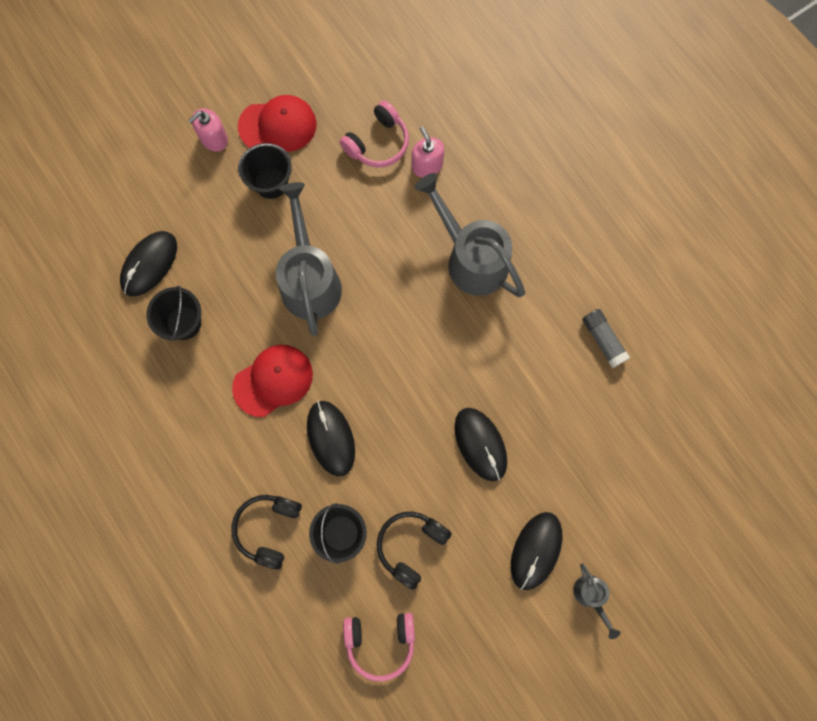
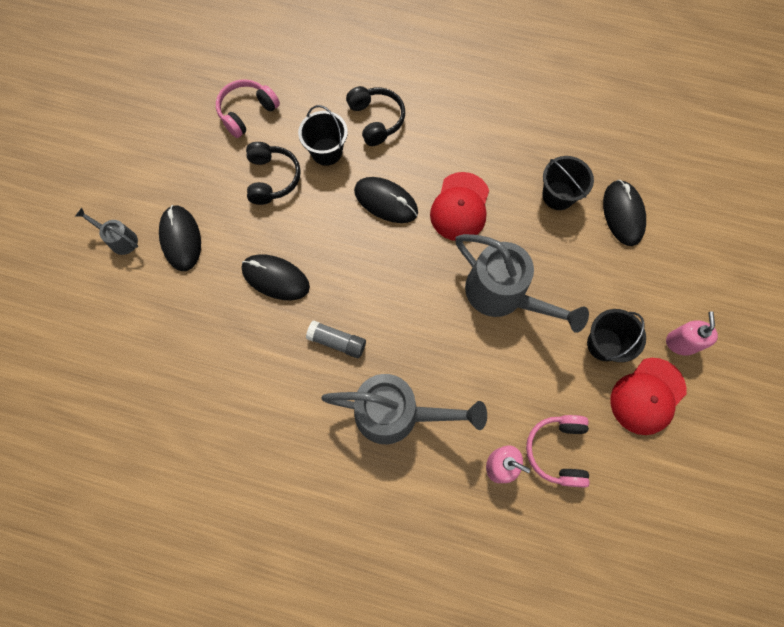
camera: 140 degrees right, 5 degrees down
grey glue stick [582,309,630,368] -> grey glue stick moved to [306,321,366,358]

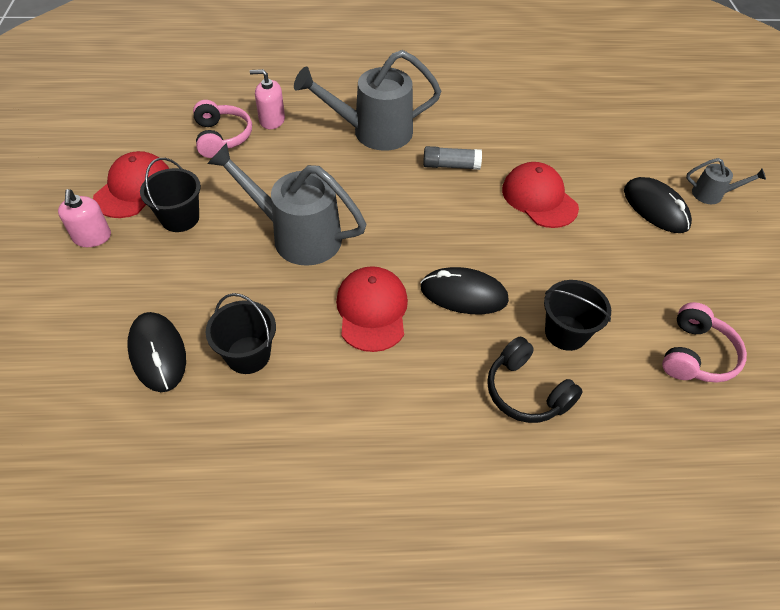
camera: 160 degrees right, 20 degrees down
black mouse [242,254,310,300] -> red cap [502,162,579,228]
black headphones [246,142,301,205] -> none

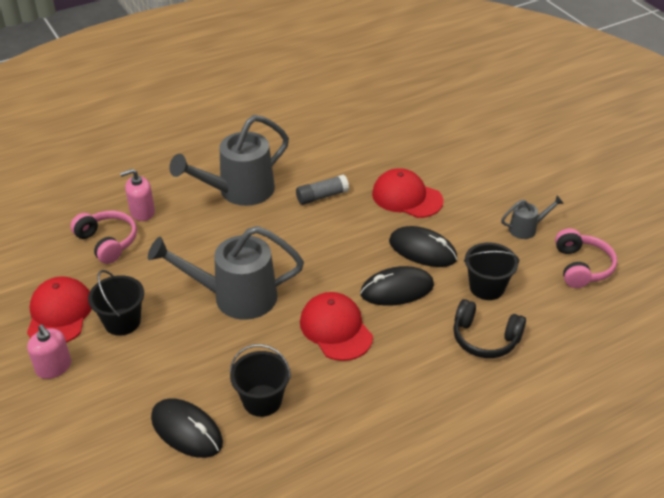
camera: 25 degrees left, 10 degrees down
black mouse [624,177,692,233] -> black mouse moved to [389,226,457,267]
grey watering can [686,158,766,204] -> grey watering can moved to [501,196,564,239]

